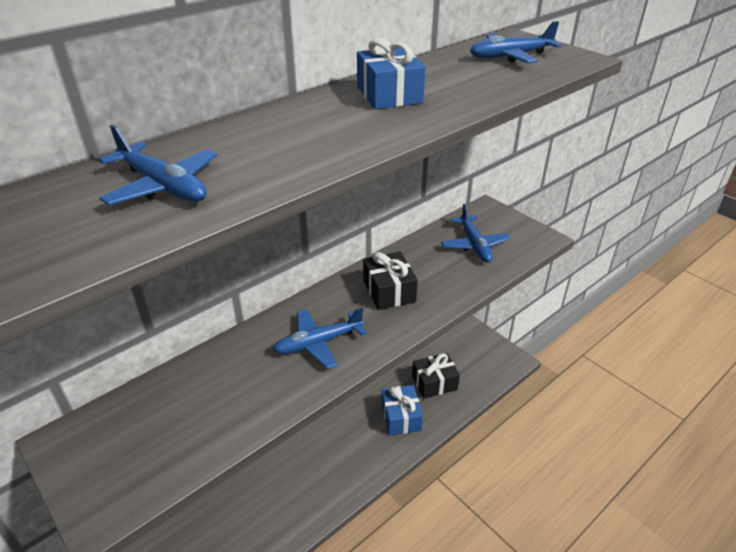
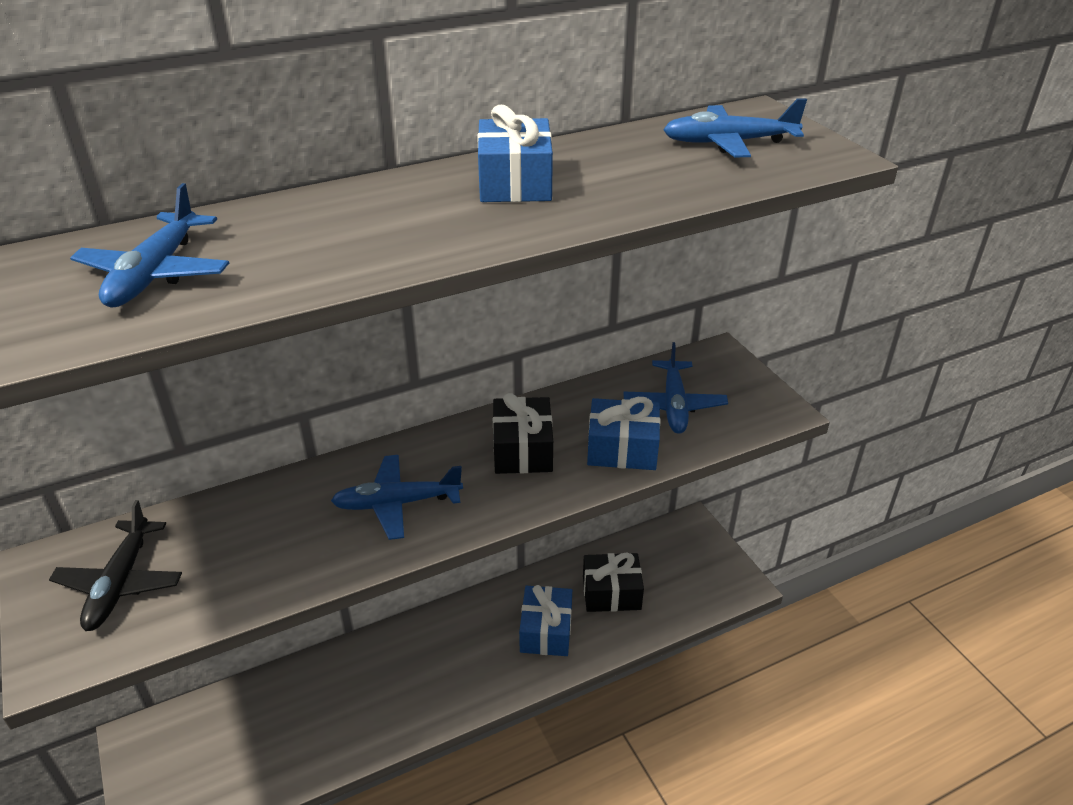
camera: 15 degrees right, 0 degrees up
blue plane [99,125,218,205] -> blue plane turned 45 degrees clockwise [70,183,229,308]
none -> black plane [49,500,182,631]
none -> blue gift [587,397,660,470]

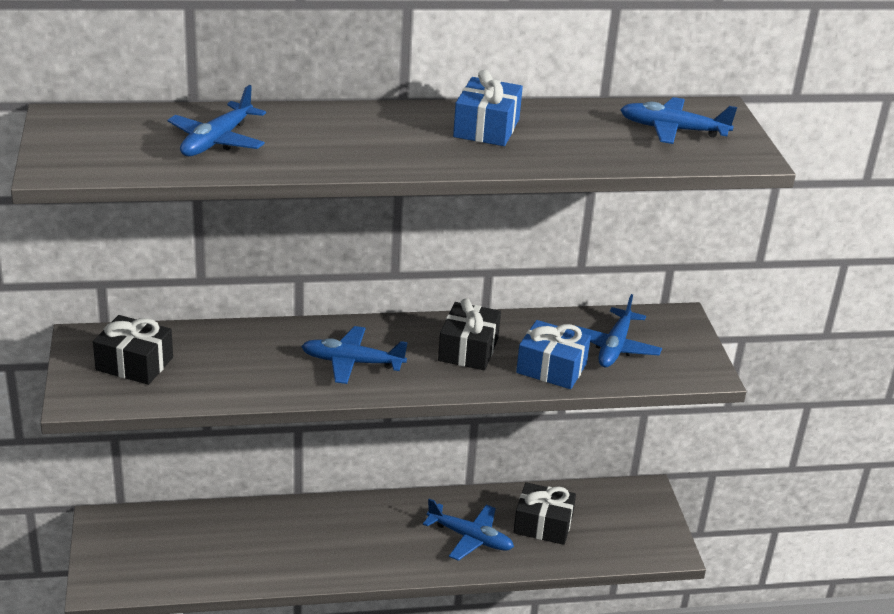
camera: 15 degrees right, 5 degrees down
black plane [49,500,182,631] -> black gift [93,315,173,385]
blue gift [519,585,572,656] -> blue plane [423,498,514,561]

